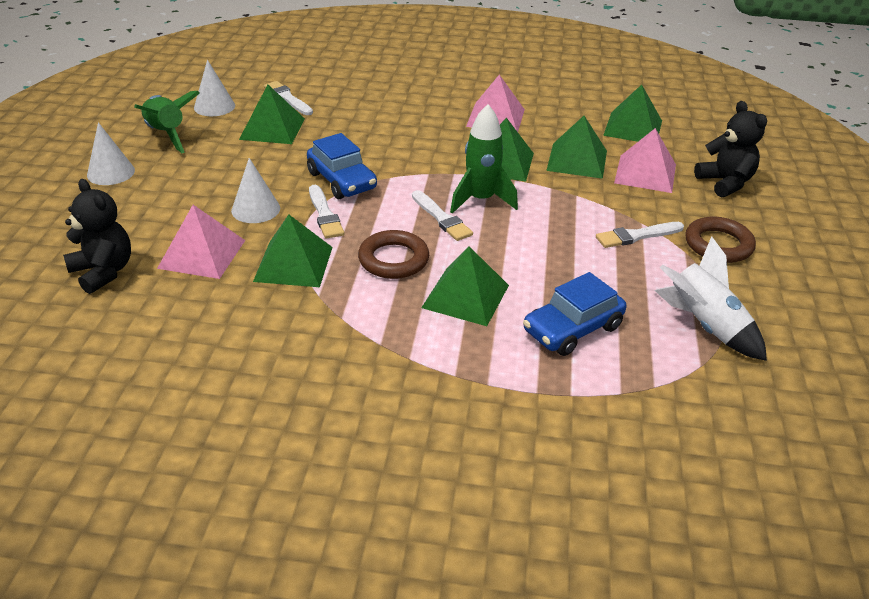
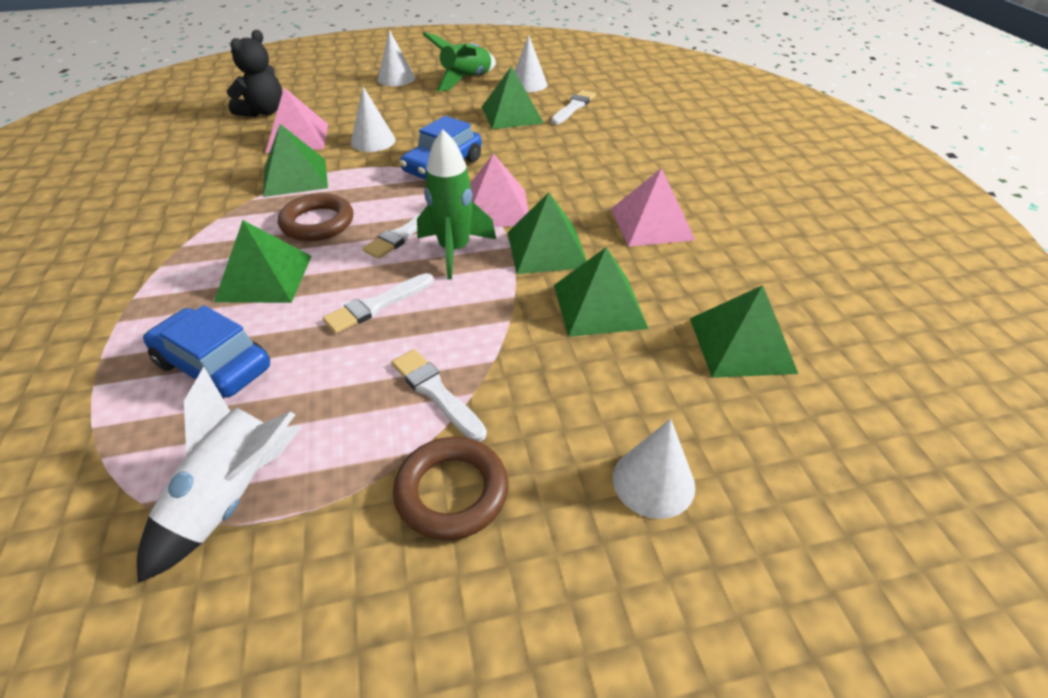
camera: 70 degrees right, 5 degrees up
white brush [309,185,345,239] -> white brush moved to [323,273,434,334]
pink pyramid [614,128,676,193] -> pink pyramid moved to [470,153,529,227]
black teddy bear [694,101,767,197] -> white cone [613,419,695,519]

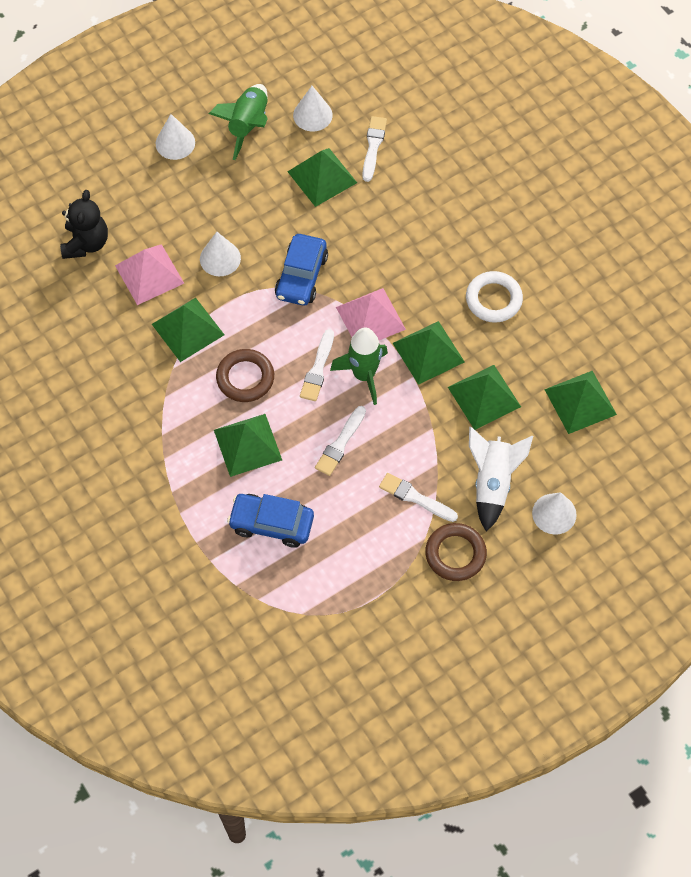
camera: 20 degrees left, 20 degrees up
white rocket [137,367,301,583] -> white rocket moved to [469,427,533,532]
pink pyramid [611,168,695,247] -> white ring [466,271,523,323]

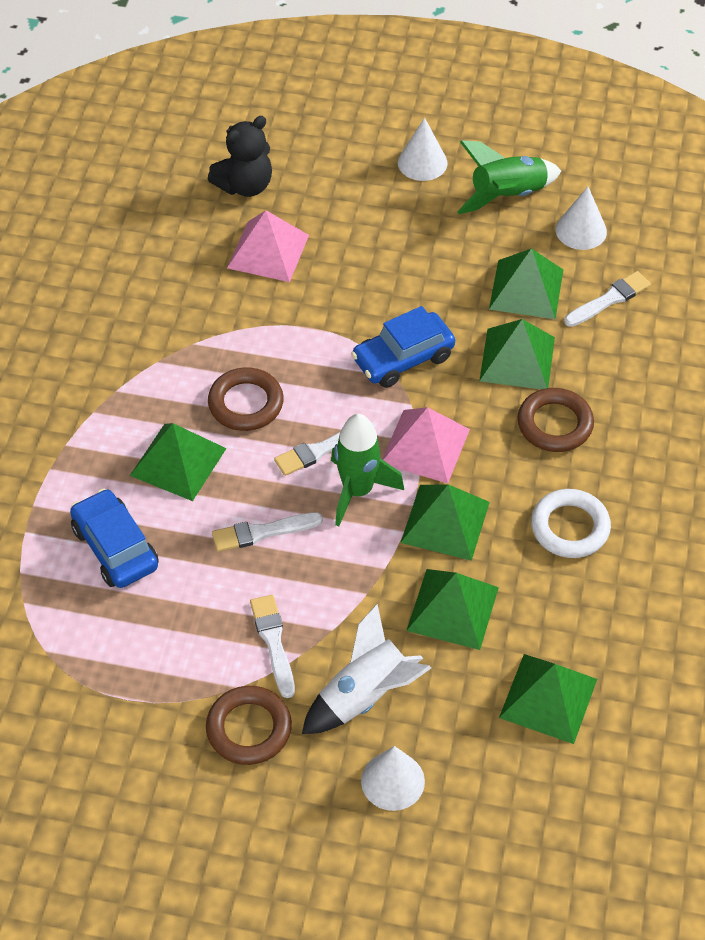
camera: 45 degrees right, 10 degrees down
green pyramid [152,298,224,362] -> green pyramid moved to [479,319,555,389]
white cone [200,232,241,276] -> none
none -> brown ring [517,388,594,452]

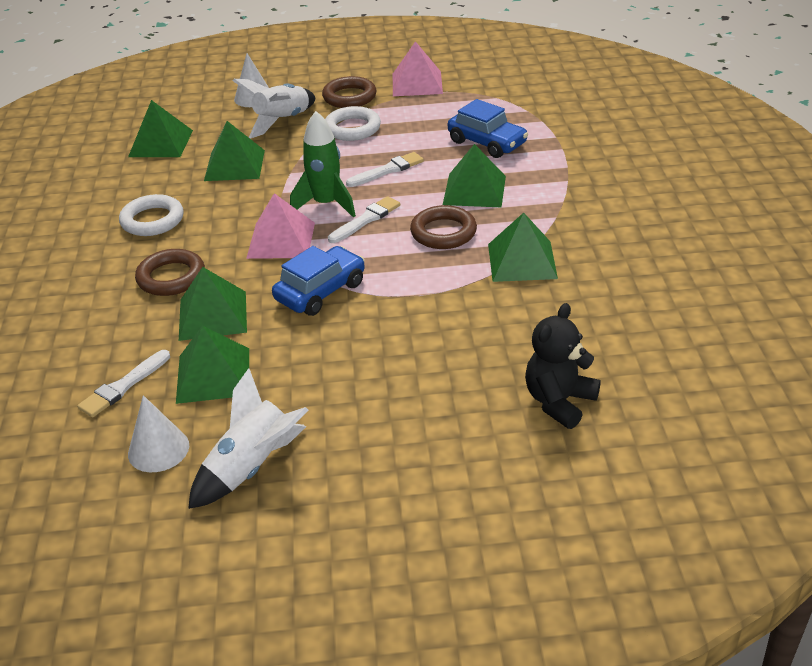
camera: 165 degrees right, 15 degrees down
pink pyramid [227,210,309,282] -> pink pyramid moved to [393,41,443,96]
white brush [250,595,295,698] -> white ring [325,106,381,141]
white cone [398,118,448,181] -> none
green pyramid [400,484,490,561] -> green pyramid moved to [488,213,558,282]
green rocket [457,140,561,214] -> white rocket [188,368,309,509]

